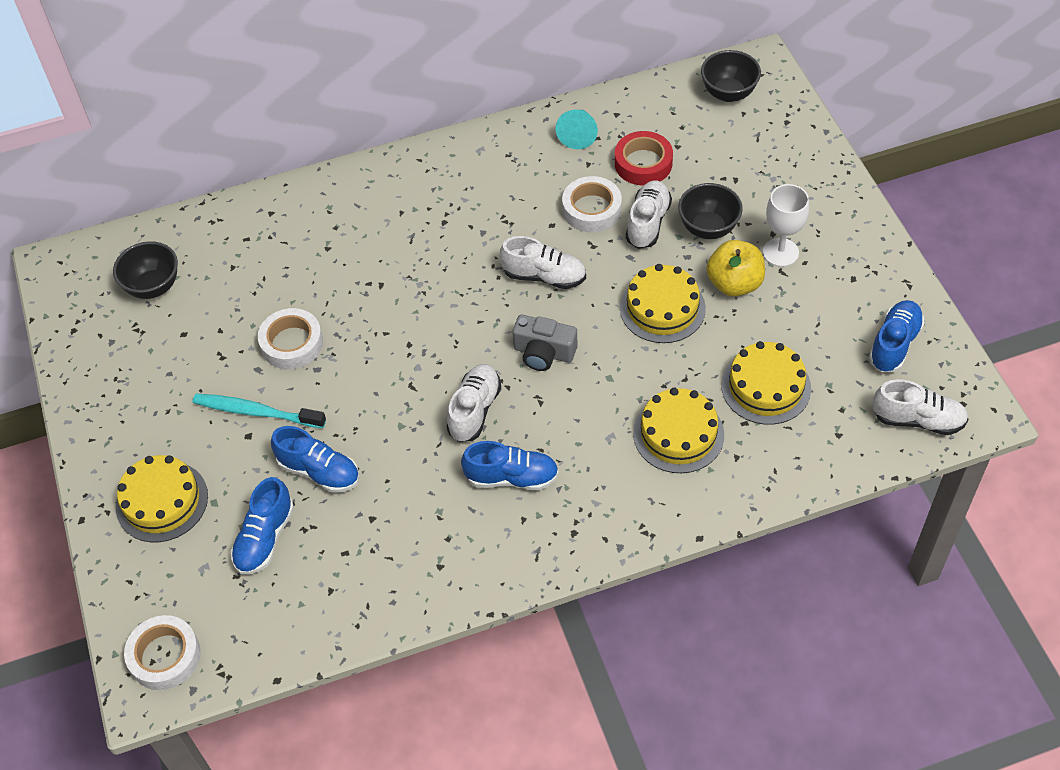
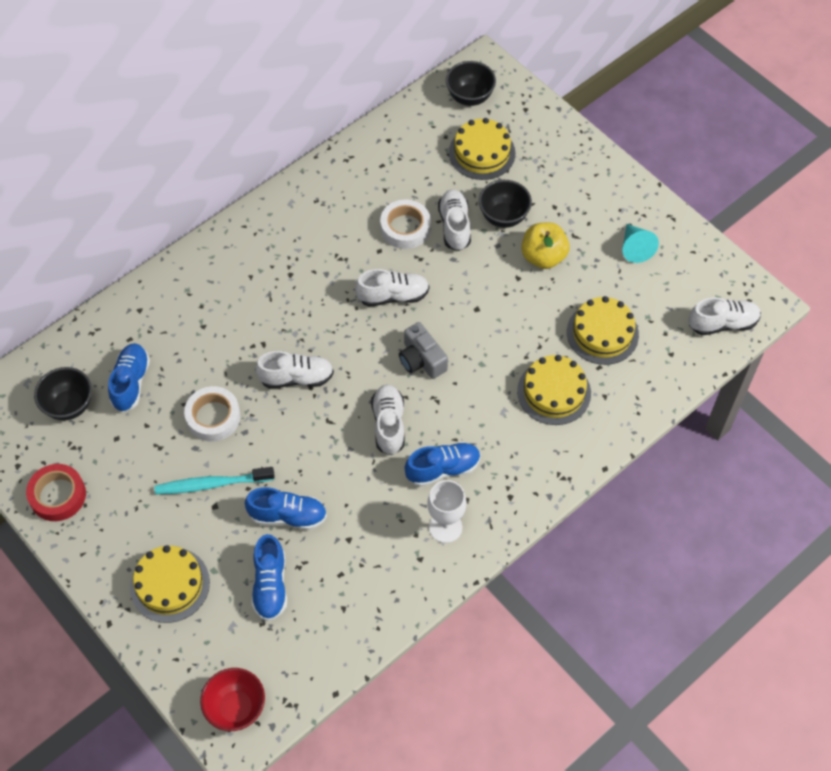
camera: 25 degrees left, 5 degrees up
white tape [124,615,201,690] -> red bowl [200,668,265,731]
grey camera [512,315,577,371] -> grey camera turned 60 degrees clockwise [399,322,448,379]
turquoise cone [556,110,598,149] -> turquoise cone moved to [622,224,659,263]
red tape [615,131,673,185] -> red tape moved to [26,464,86,521]
yellow cake [620,264,706,343] -> yellow cake moved to [449,118,516,180]
white goblet [763,184,809,267] -> white goblet moved to [427,480,466,543]
blue shoe [869,300,925,372] -> blue shoe moved to [108,343,150,412]
none -> white shoe [255,351,334,388]

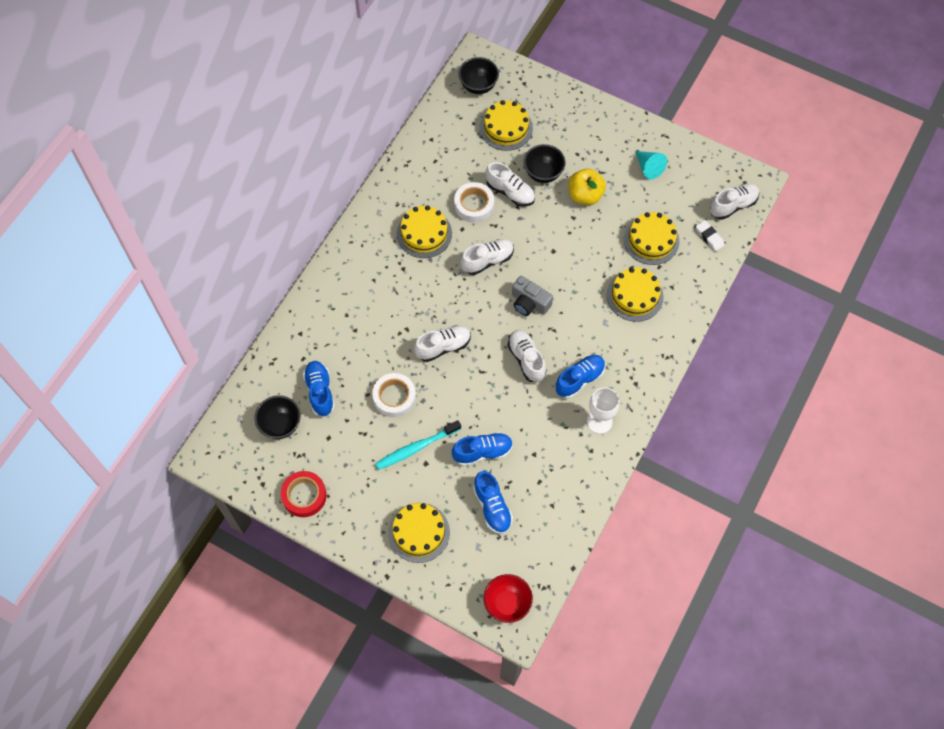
camera: 20 degrees left, 5 degrees up
white shoe [438,190,471,251] -> white shoe turned 150 degrees clockwise [486,162,535,207]
none -> yellow cake [397,205,452,258]
none -> white eraser [696,220,724,251]

